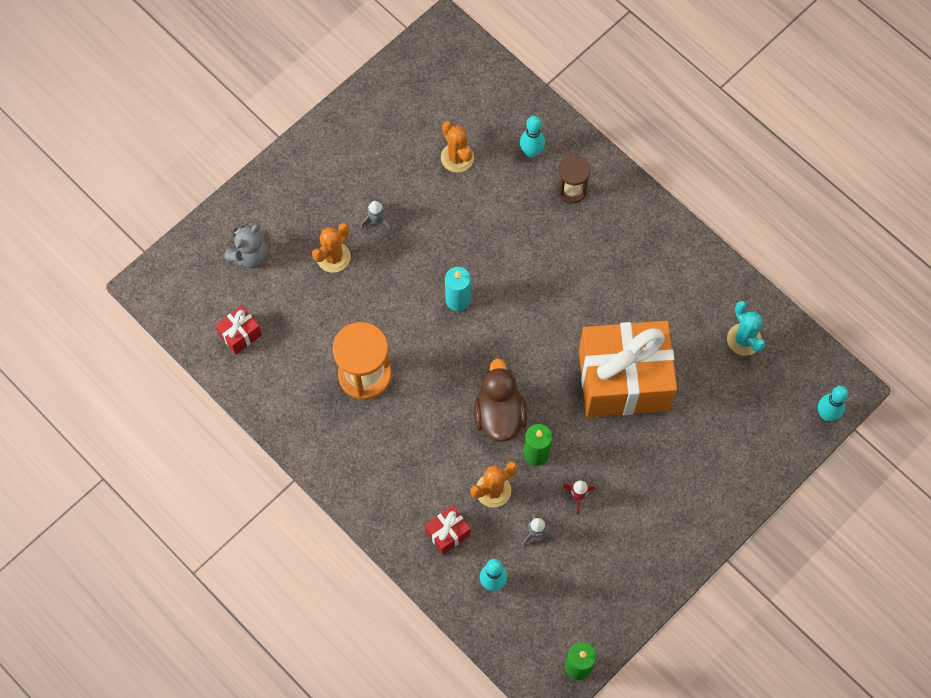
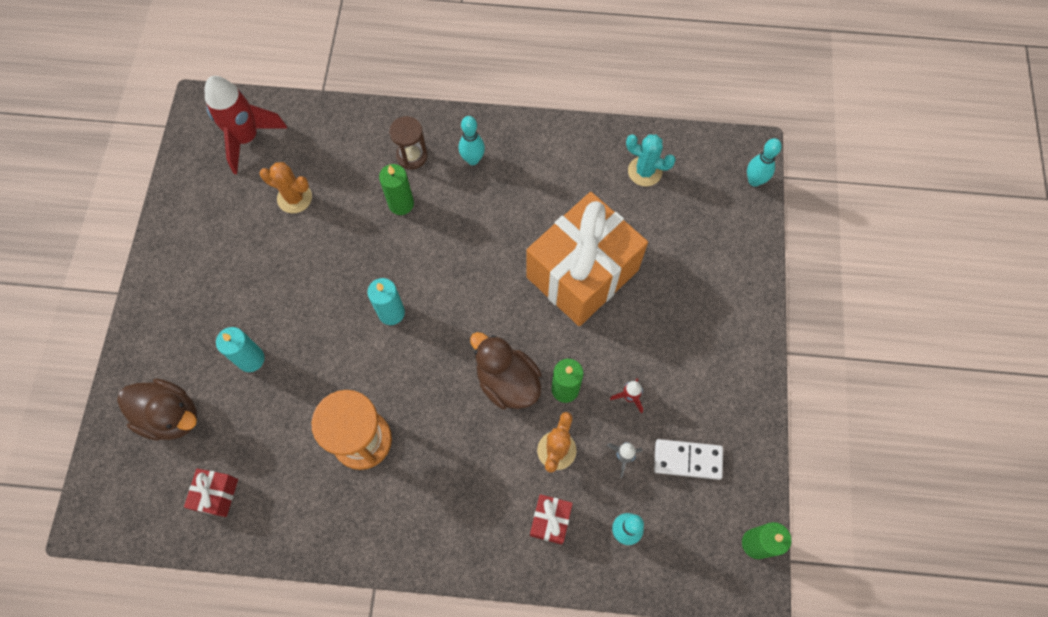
camera: 40 degrees left, 0 degrees up
grey teddy bear [224,224,268,268] -> brown duck [117,379,197,440]
orange cactus [312,223,351,273] -> turquoise candle [216,327,265,372]
grey rocket [361,201,392,230] -> none
turquoise bowling pin [520,116,545,158] -> turquoise bowling pin moved to [459,116,485,165]
none -> red rocket [205,76,287,174]
none -> green candle [379,164,414,215]
none -> white domino [654,439,723,480]

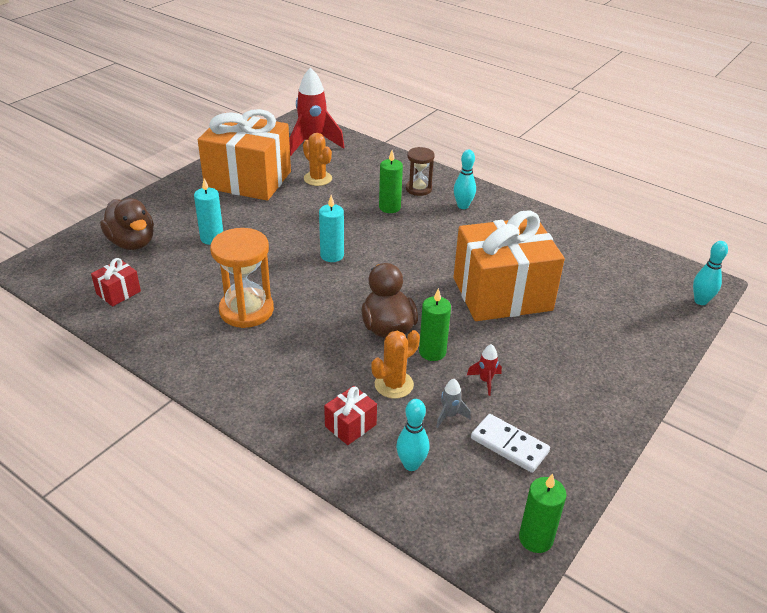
camera: 30 degrees right, 30 degrees down
turquoise cactus [626,134,676,186] -> none
none -> orange gift [198,109,291,201]

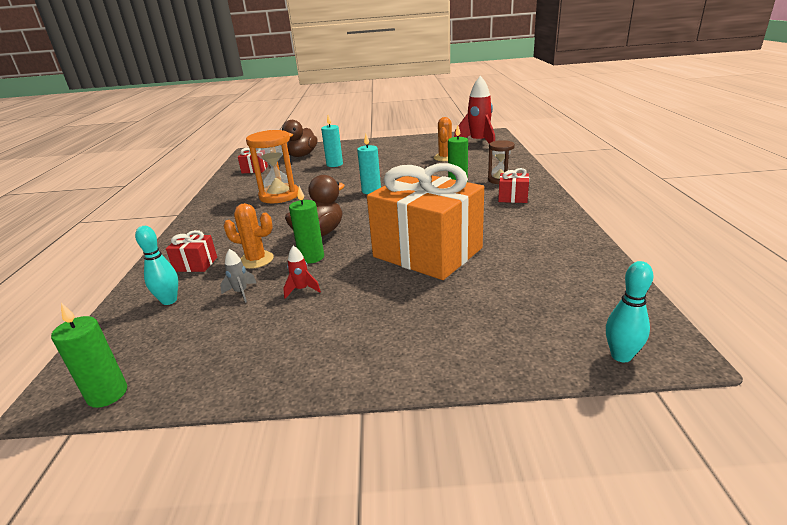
camera: 55 degrees right, 10 degrees down
orange gift [198,109,291,201] -> none
turquoise bowling pin [454,150,476,209] -> red gift [498,168,529,203]
white domino [471,414,550,473] -> none

